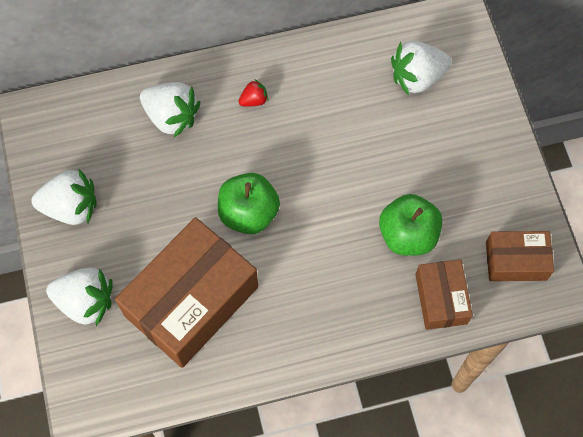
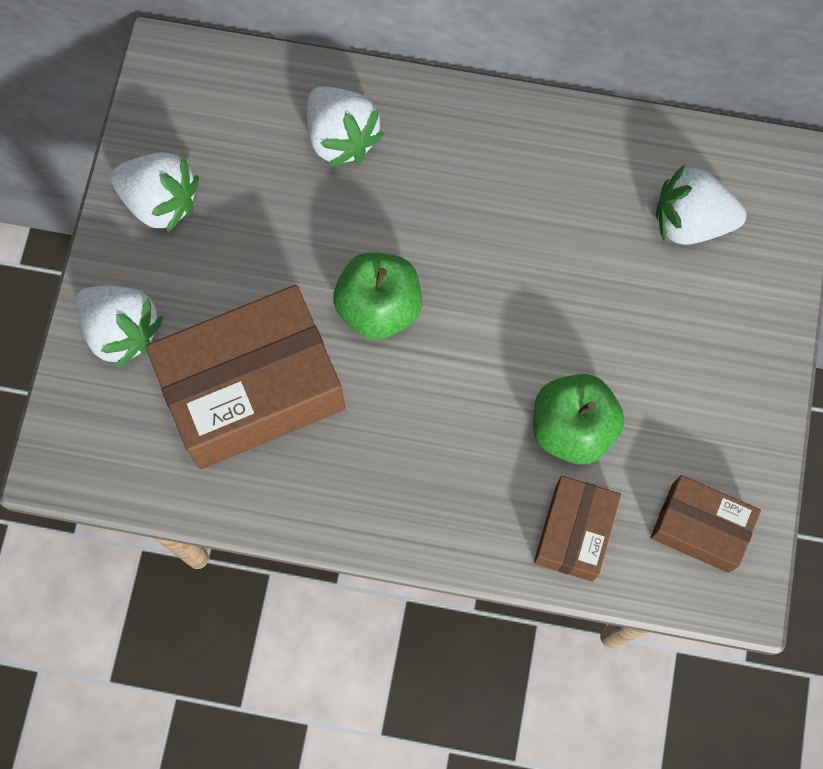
camera: 25 degrees right, 5 degrees up
red strawberry [239,79,268,106] -> none

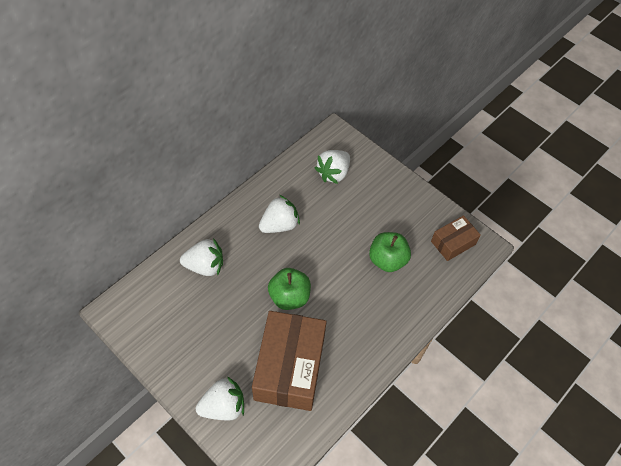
camera: 60 degrees left, 15 degrees down
white strawberry [110,152,199,233] -> white strawberry moved to [259,195,300,233]
brown box [534,476,621,582] -> none

